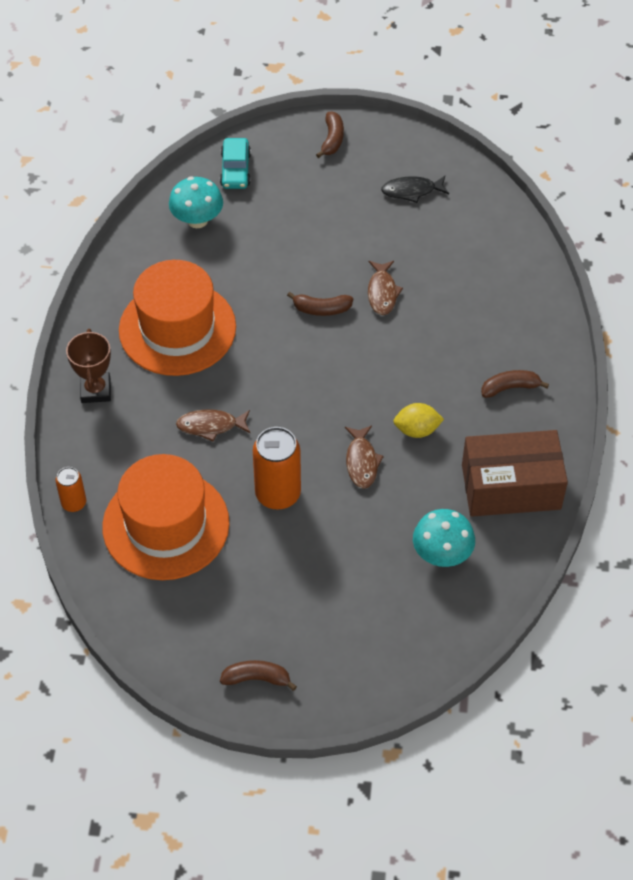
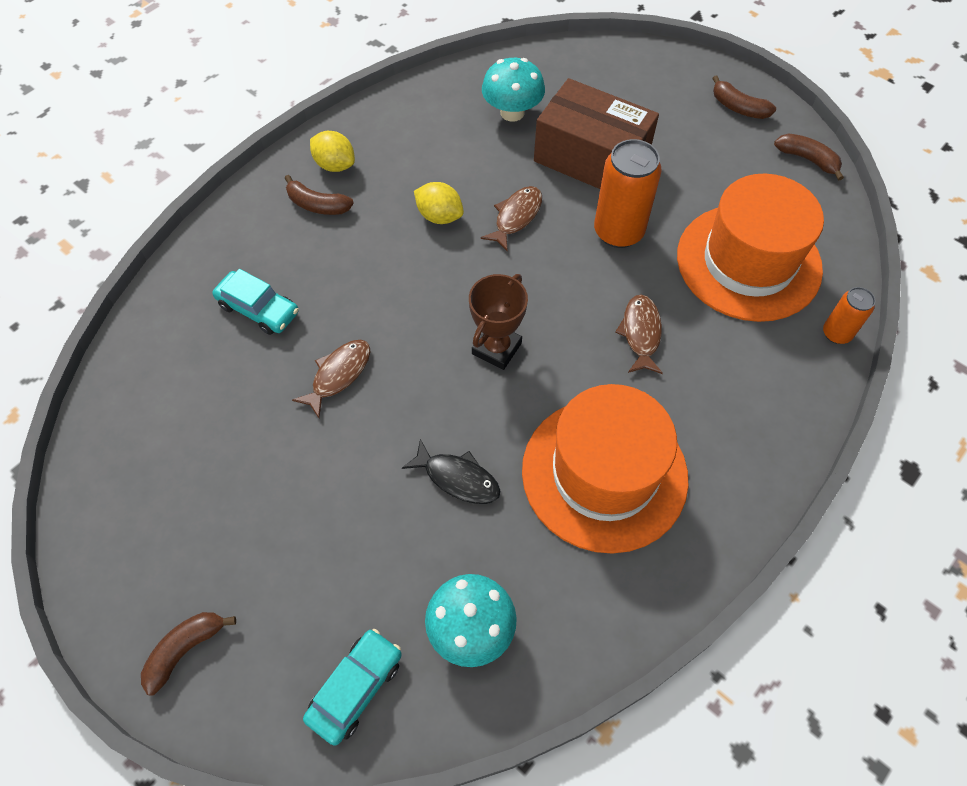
camera: 145 degrees left, 5 degrees up
brown trophy [66,329,111,403] -> brown trophy moved to [469,274,528,370]
brown fish [176,409,250,441] -> brown fish turned 120 degrees counterclockwise [615,295,663,374]
brown banana [287,292,353,316] -> brown banana moved to [774,134,844,181]
black fish [381,176,449,203] -> black fish moved to [402,439,500,504]
brown box [462,430,568,517] -> brown box moved to [534,78,659,189]
none -> turquoise car [212,269,299,335]
none -> yellow lemon [310,131,355,172]

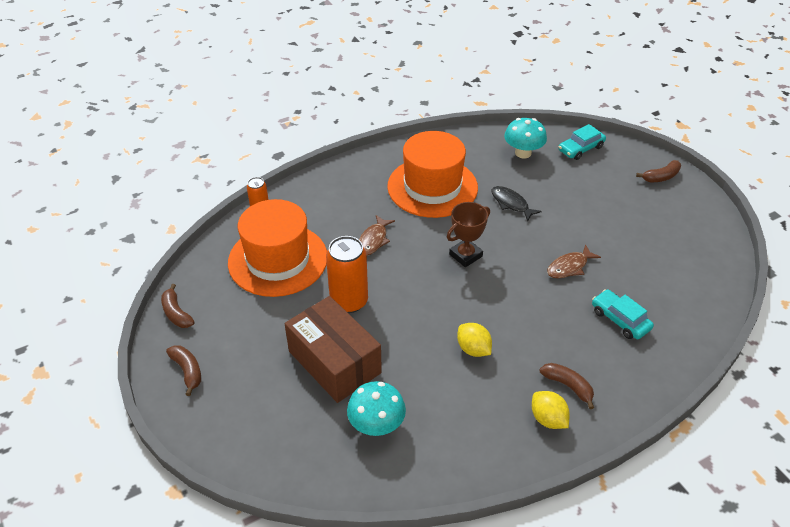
camera: 160 degrees left, 15 degrees down
brown fish [480,186,542,252] -> none

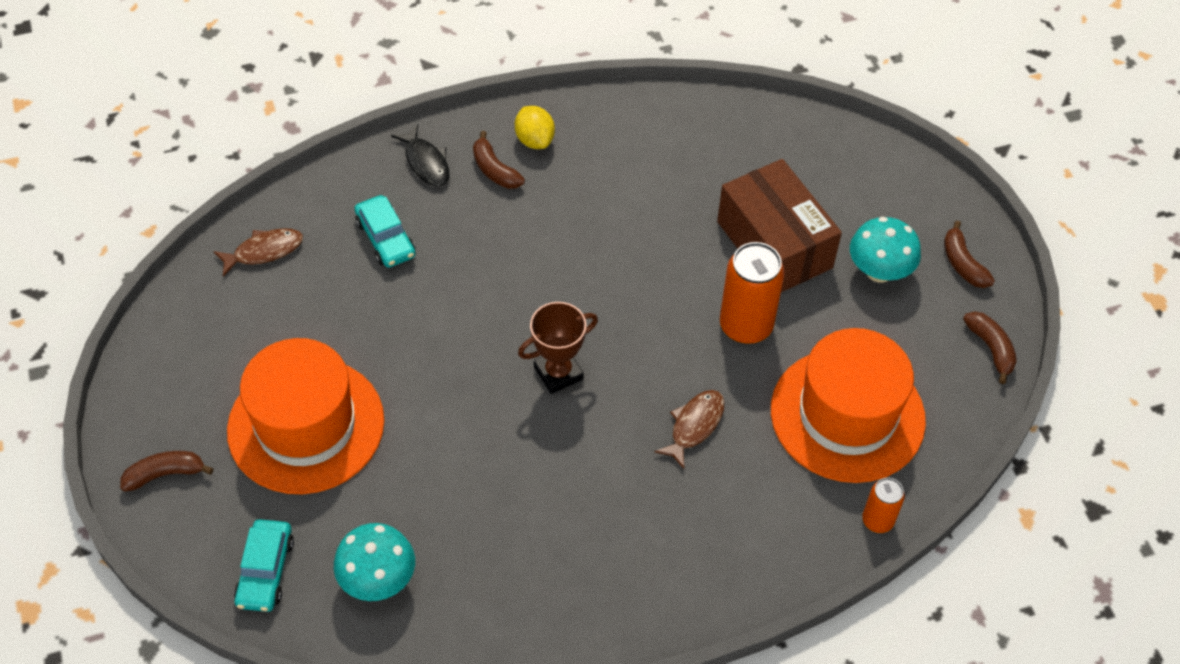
camera: 170 degrees left, 10 degrees up
turquoise mushroom [347,381,406,436] -> turquoise mushroom moved to [850,217,921,283]
orange hat [387,131,478,218] -> orange hat moved to [227,338,384,494]
yellow lemon [457,323,492,357] -> none
black fish [491,186,542,221] -> black fish moved to [391,124,449,186]
brown fish [547,244,601,278] -> brown fish moved to [214,228,303,276]
turquoise car [558,124,606,160] -> turquoise car turned 120 degrees clockwise [234,519,294,612]

